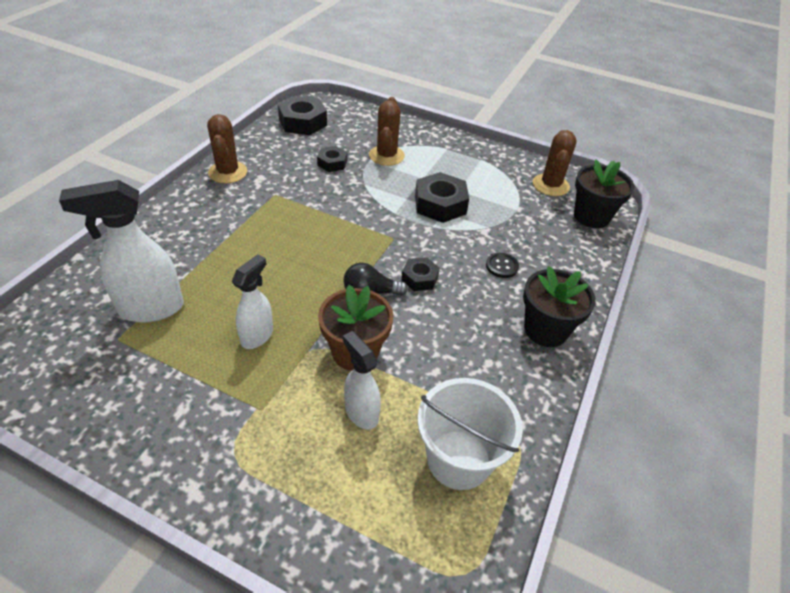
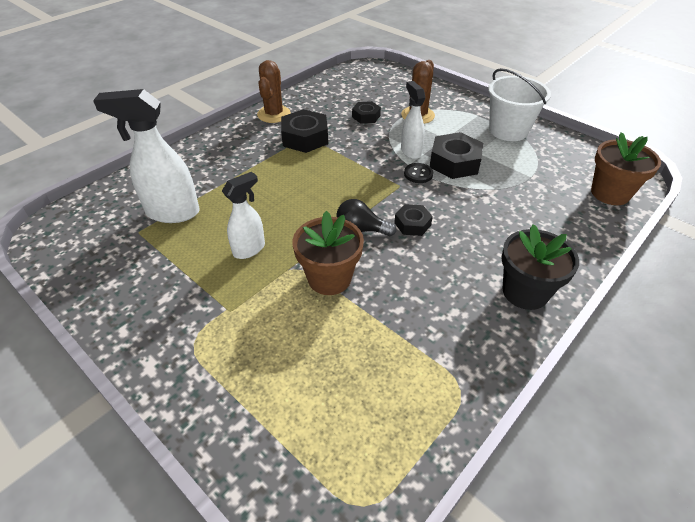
camera: 20 degrees right, 0 degrees up
black nut [278,95,327,135] -> black nut moved to [281,109,328,153]
white spray bottle [343,331,381,430] -> white spray bottle moved to [401,81,426,159]
white bucket [417,378,523,490] -> white bucket moved to [488,68,551,141]
black button [486,253,519,278] -> black button moved to [404,163,433,183]
brown cactus [533,130,577,196] -> none
black flower pot [574,159,634,228] -> brown flower pot [591,132,661,205]

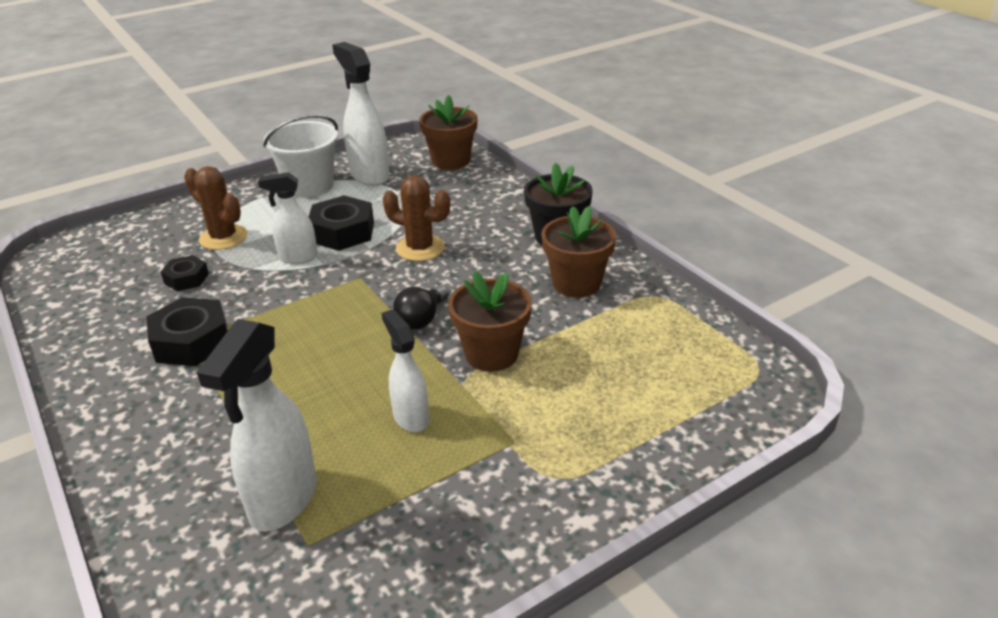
camera: 75 degrees left, 10 degrees down
brown cactus [257,60,291,123] -> brown cactus moved to [383,175,450,261]
black nut [394,204,433,236] -> none
black button [404,163,433,183] -> none
none -> white spray bottle [332,42,390,186]
none -> brown flower pot [541,206,616,298]

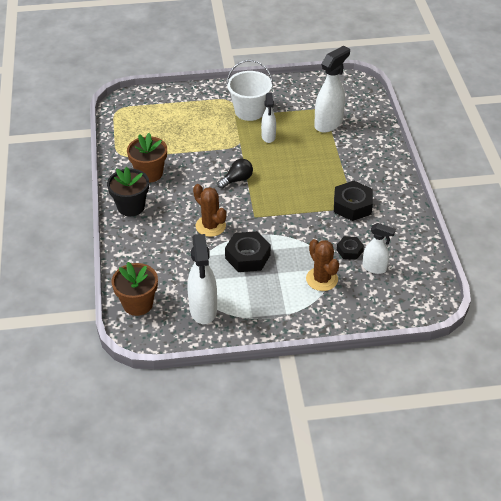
camera: 155 degrees left, 10 degrees up
white spray bottle [258,172,318,264] -> white spray bottle moved to [362,223,396,274]
white bucket [263,115,338,197] -> white bucket moved to [226,60,273,121]
brown flower pot [448,271,532,372] -> none

